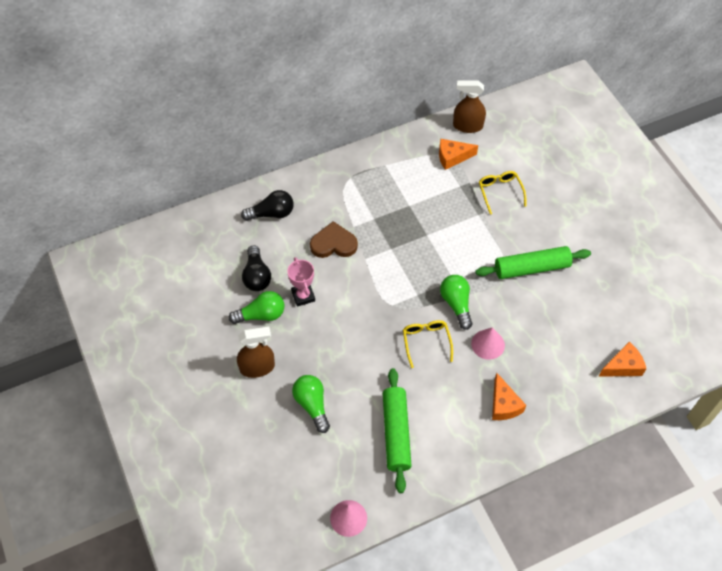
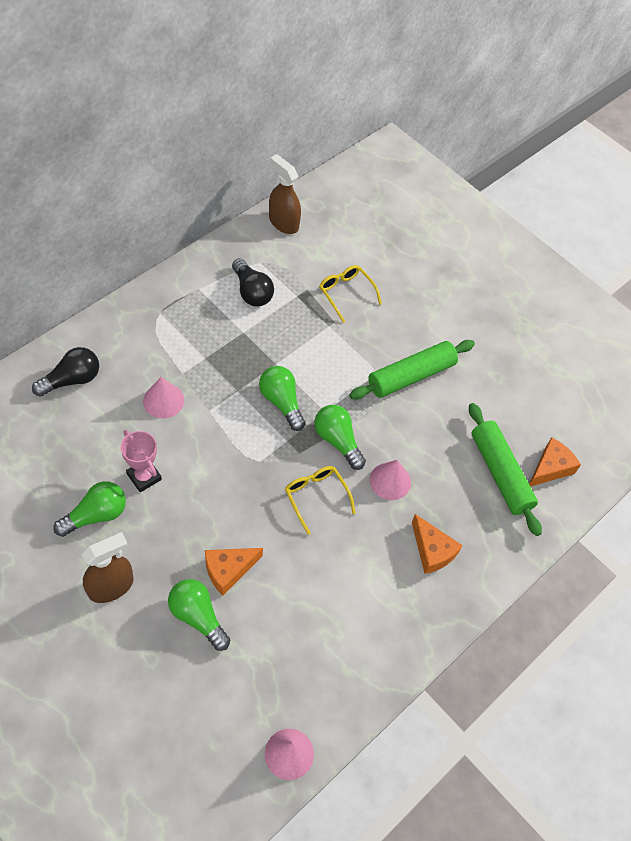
camera: 25 degrees left, 0 degrees up
black light bulb [242,246,271,291] -> black light bulb moved to [232,258,274,306]
brown heart [310,221,358,258] -> pink cone [143,377,184,418]
green rolling pin [383,368,412,493] -> green rolling pin moved to [469,403,542,536]
orange cheese [439,139,478,170] -> orange cheese moved to [205,548,263,596]
brown spray bottle [453,80,486,133] -> brown spray bottle turned 60 degrees clockwise [269,154,301,234]
none -> green light bulb [259,366,306,431]

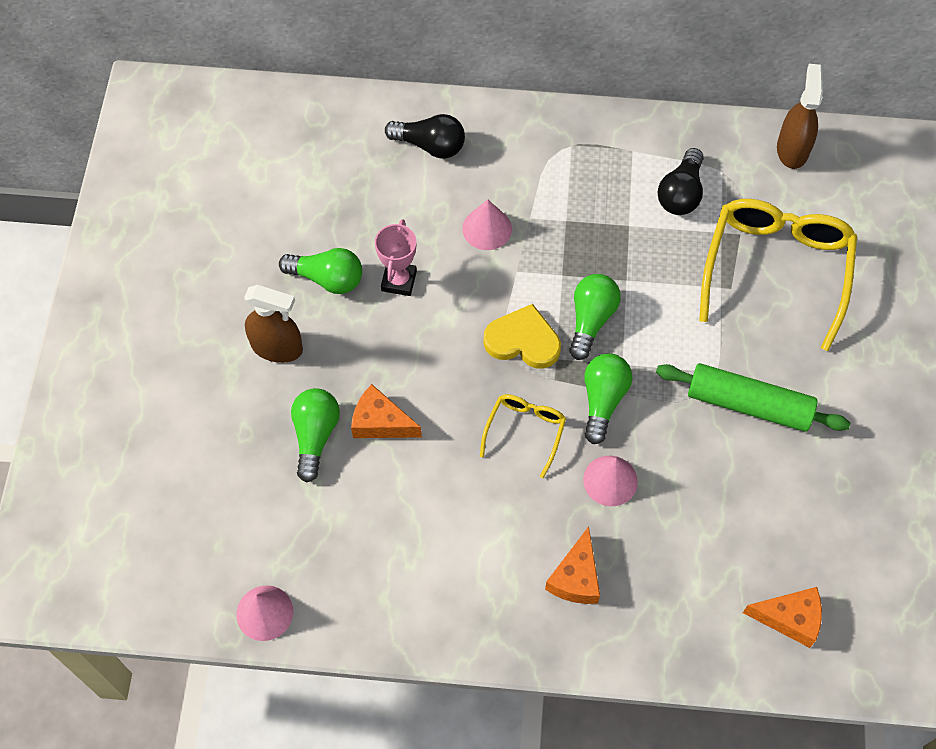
camera: 55 degrees right, 5 degrees up
yellow glasses [319,265,382,323] -> yellow glasses [699,199,857,351], size x2.01
green rolling pin [469,403,542,536] -> none
none -> yellow heart [483,304,561,369]

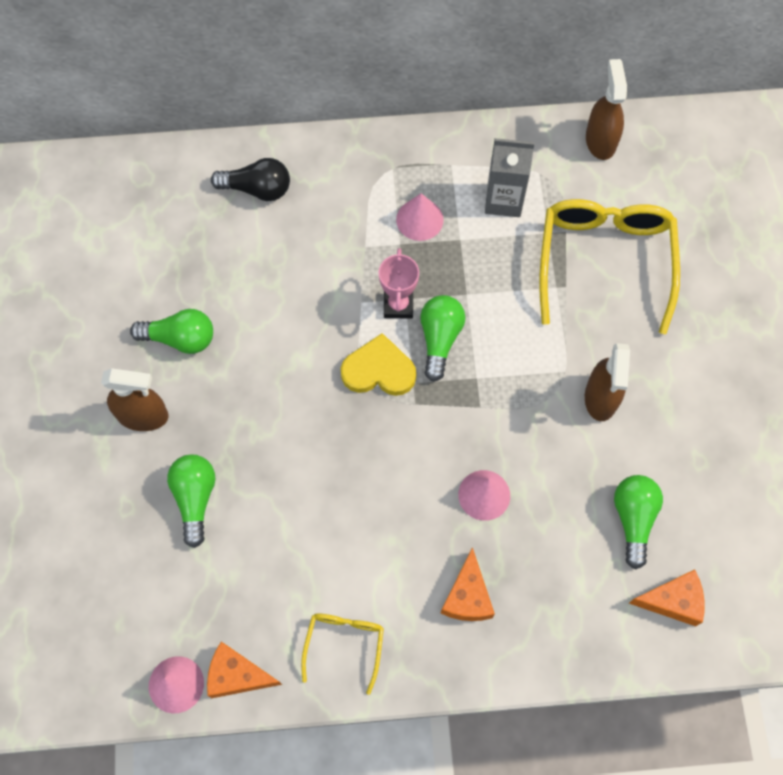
camera: 10 degrees left, 5 degrees up
orange cheese [351,384,422,438] -> orange cheese moved to [207,642,282,698]
pink trophy [375,219,417,296] -> pink trophy moved to [379,248,419,319]
pink cone [462,199,512,250] -> pink cone moved to [396,193,444,241]
yellow glasses [480,394,566,478] -> yellow glasses moved to [301,614,384,695]
green light bulb [584,353,633,444] -> green light bulb moved to [614,475,663,569]
green rolling pin [656,363,850,432] -> brown spray bottle [585,343,630,421]
black light bulb [658,148,703,215] -> grey carton [485,138,535,217]

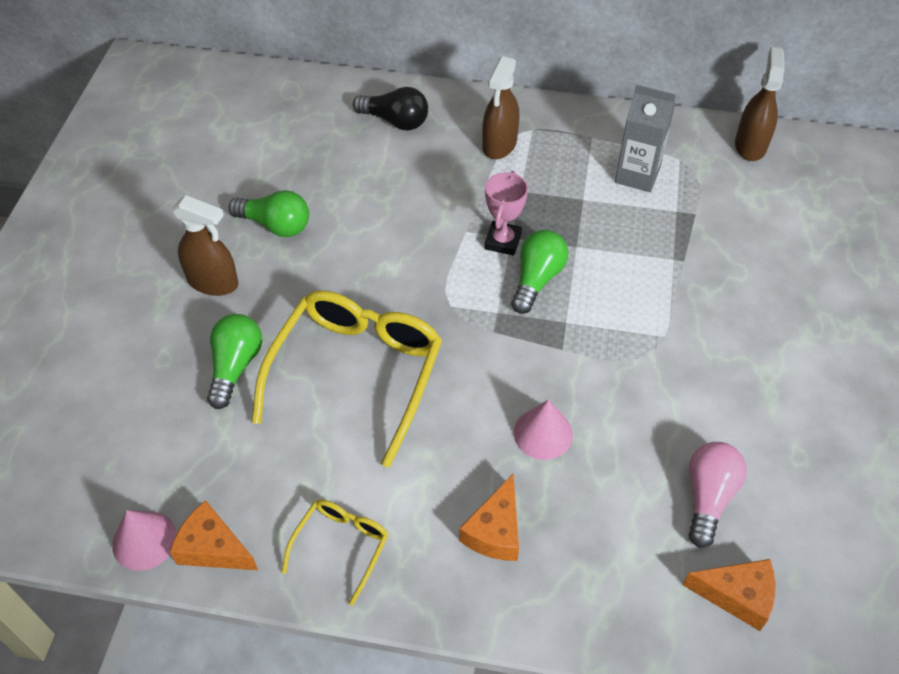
camera: 15 degrees right, 15 degrees down
yellow heart [341,333,416,396] -> none
pink cone [396,193,444,241] -> none
yellow glasses [539,199,680,334] -> yellow glasses moved to [252,291,442,468]
brown spray bottle [585,343,630,421] -> brown spray bottle moved to [482,56,519,159]
green light bulb [614,475,663,569] -> pink light bulb [689,442,747,548]

